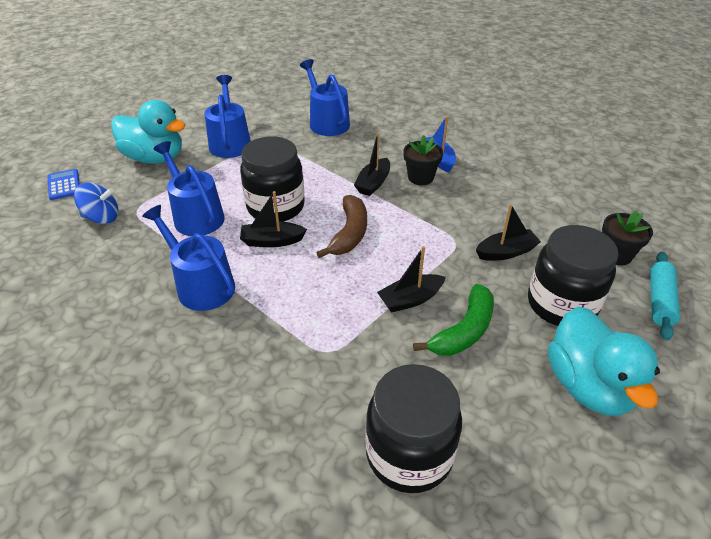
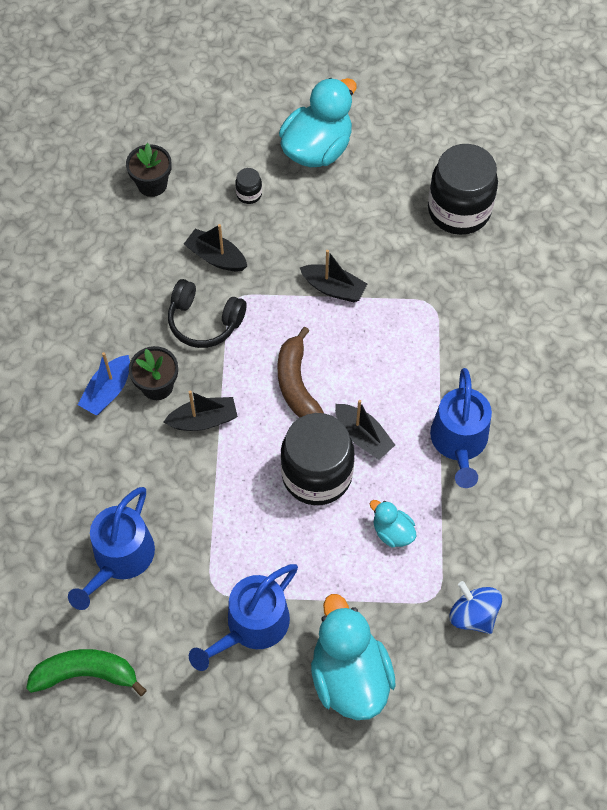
camera: 130 degrees left, 20 degrees up
blue calculator [48,169,80,200] -> none
blue watering can [153,141,225,236] -> turquoise duck [370,500,416,547]
brown banana [316,195,367,258] -> brown banana turned 75 degrees counterclockwise [278,327,324,418]
green banana [413,284,494,356] -> green banana moved to [26,649,147,696]
black jar [528,225,618,326] -> black jar [235,168,262,204], size x0.41
turquoise rolling pin [650,252,680,341] -> none
none -> black headphones [168,279,246,348]

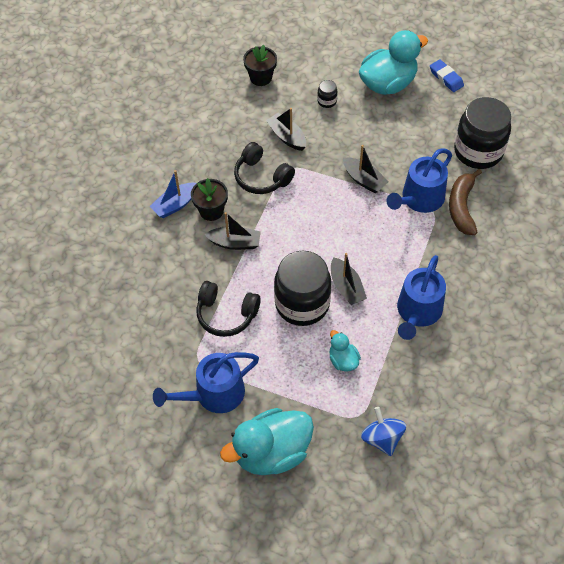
camera: 20 degrees right, 5 degrees down
green banana [26,649,147,696] -> none
blue watering can [68,487,155,610] -> blue watering can moved to [386,148,452,213]
brown banana [278,327,324,418] -> brown banana moved to [449,169,482,235]
turquoise duck [311,594,396,720] -> turquoise duck turned 120 degrees counterclockwise [220,408,314,475]
none -> black headphones [196,281,261,337]
none -> blue eraser [430,59,464,92]

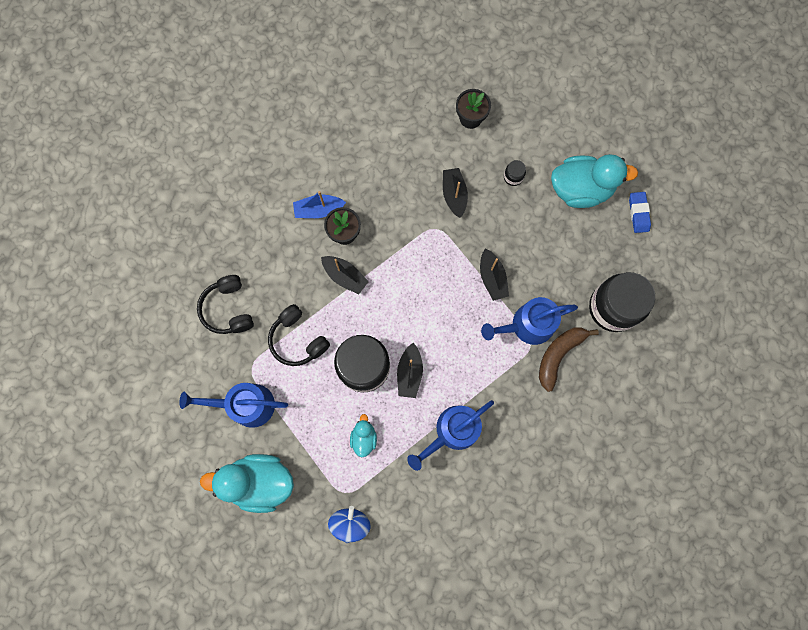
camera: 30 degrees right, 20 degrees up
black headphones [234,142,295,194] -> black headphones moved to [197,275,254,334]

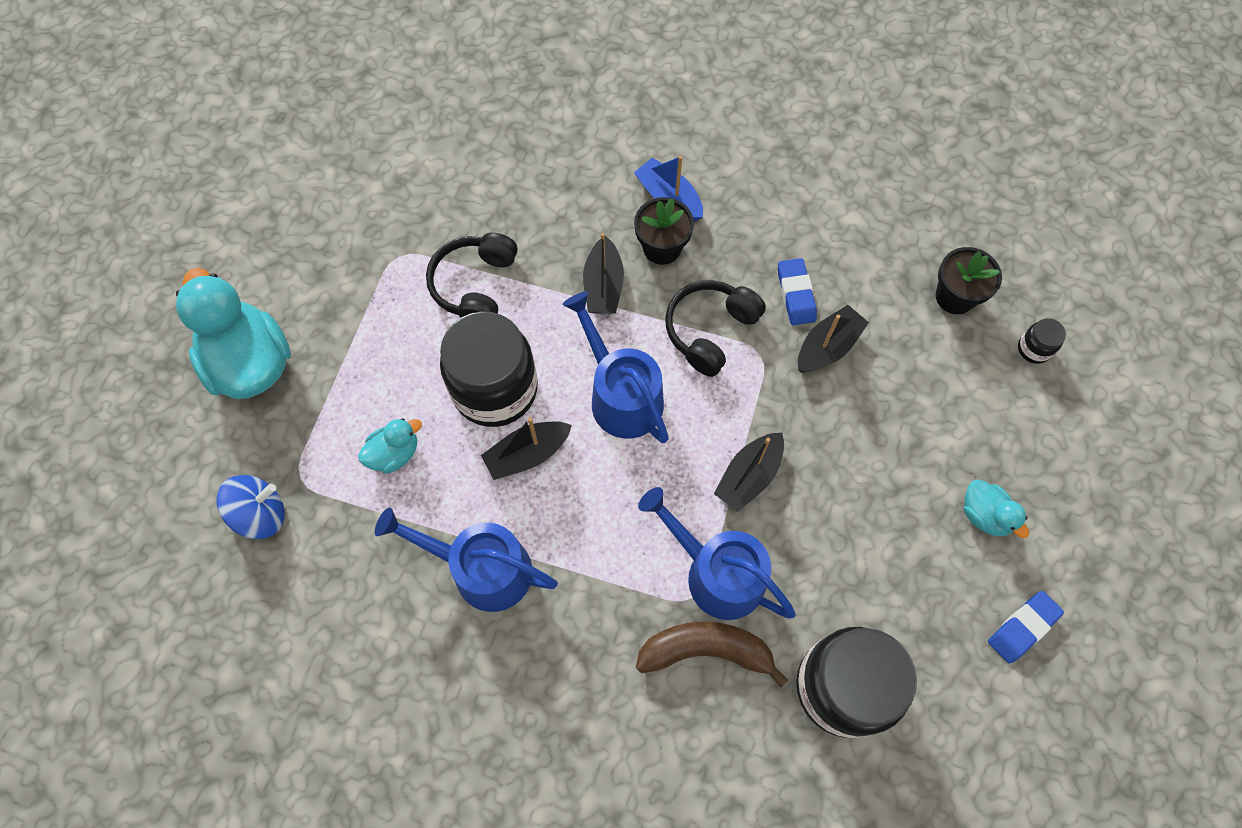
camera: 55 degrees right, 10 degrees down
blue watering can [179,383,288,428] -> blue watering can moved to [562,292,669,443]
black headphones [197,275,254,334] -> black headphones moved to [665,280,766,377]
black jar [504,160,526,186] -> black jar moved to [1018,318,1066,364]
turquoise duck [551,154,638,208] -> turquoise duck [964,479,1029,538], size x0.49
none -> blue eraser [778,258,817,325]

